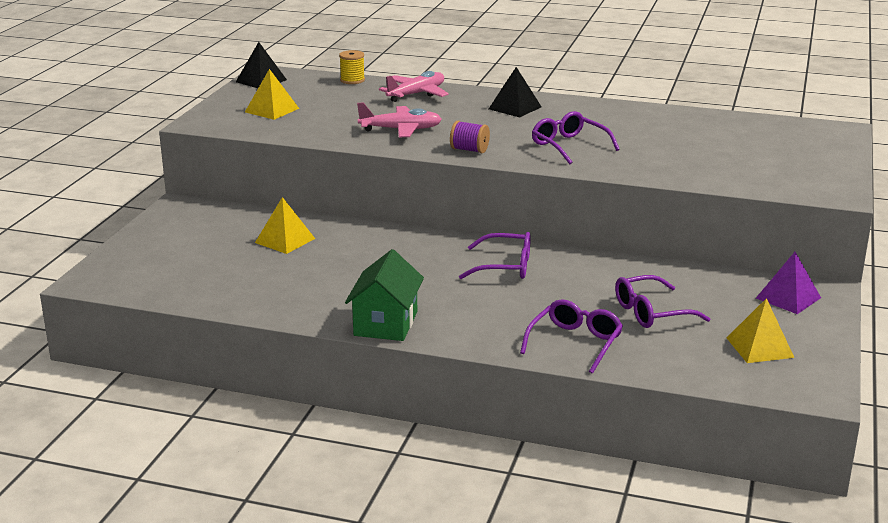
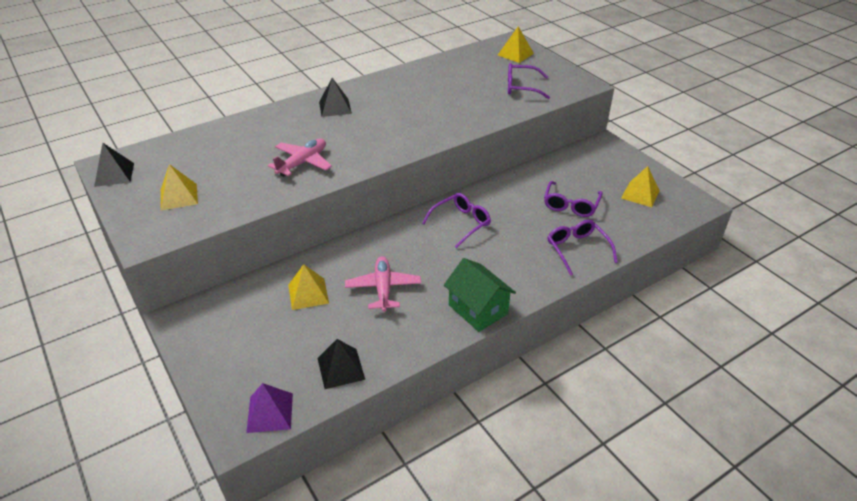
camera: 50 degrees left, 15 degrees up
yellow spool [339,50,365,84] -> none
pink plane [379,71,449,102] -> pink plane moved to [345,256,421,312]
purple spool [450,121,490,153] -> none
purple glasses [532,111,620,164] -> purple glasses moved to [508,63,550,99]
purple pyramid [756,252,821,314] -> purple pyramid moved to [246,383,293,433]
none -> black pyramid [317,339,365,389]
none -> yellow pyramid [498,26,534,63]

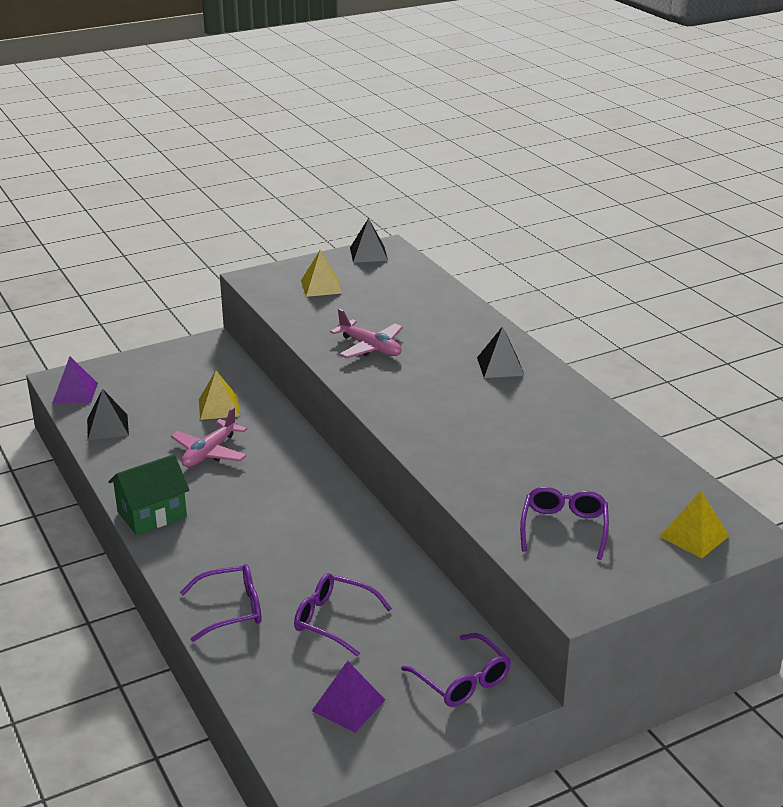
camera: 95 degrees right, 10 degrees down
pink plane [345,256,421,312] -> pink plane turned 120 degrees clockwise [171,407,247,467]
purple glasses [422,193,491,248] -> purple glasses moved to [401,633,511,707]
yellow pyramid [621,166,660,207] -> purple pyramid [312,661,385,733]

